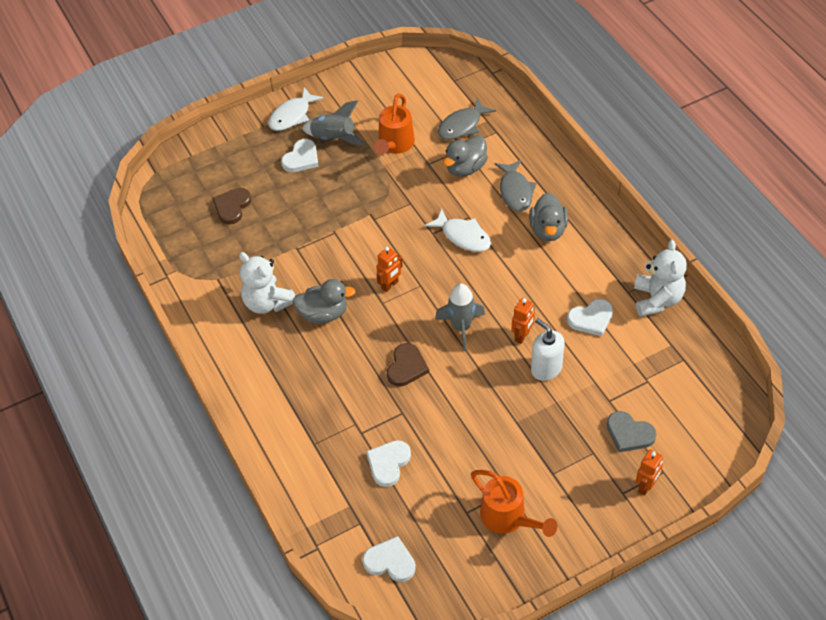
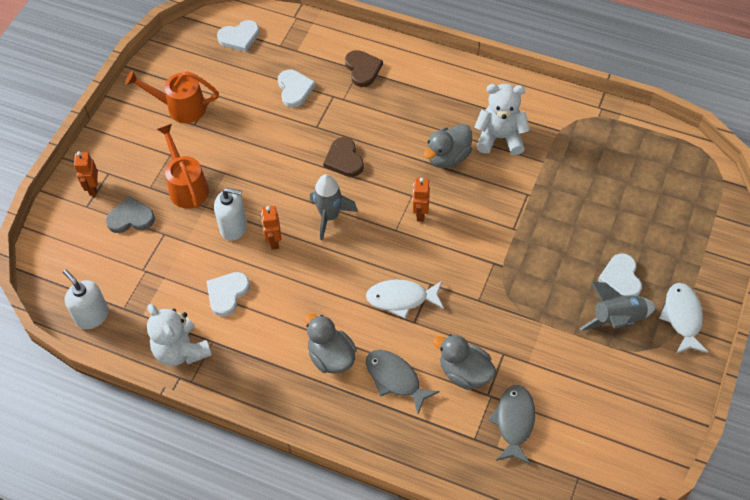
camera: 140 degrees right, 5 degrees up
brown heart [212,188,251,225] -> brown heart moved to [345,50,383,87]
orange watering can [374,93,415,154] -> orange watering can moved to [157,124,209,209]
grey duck [443,135,488,177] -> grey duck turned 60 degrees counterclockwise [433,334,496,390]
none -> white soap dispenser [63,269,109,329]

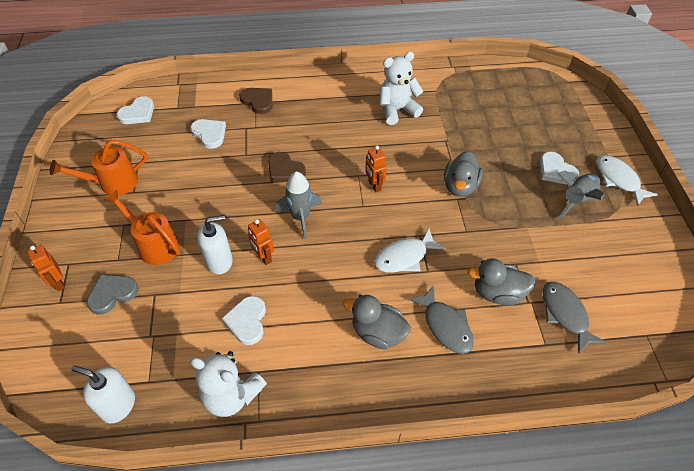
camera: 30 degrees left, 5 degrees down
grey fish [366,350,440,414] -> grey fish turned 135 degrees counterclockwise [408,285,474,354]
grey duck [424,124,472,168] -> grey duck moved to [444,151,483,197]

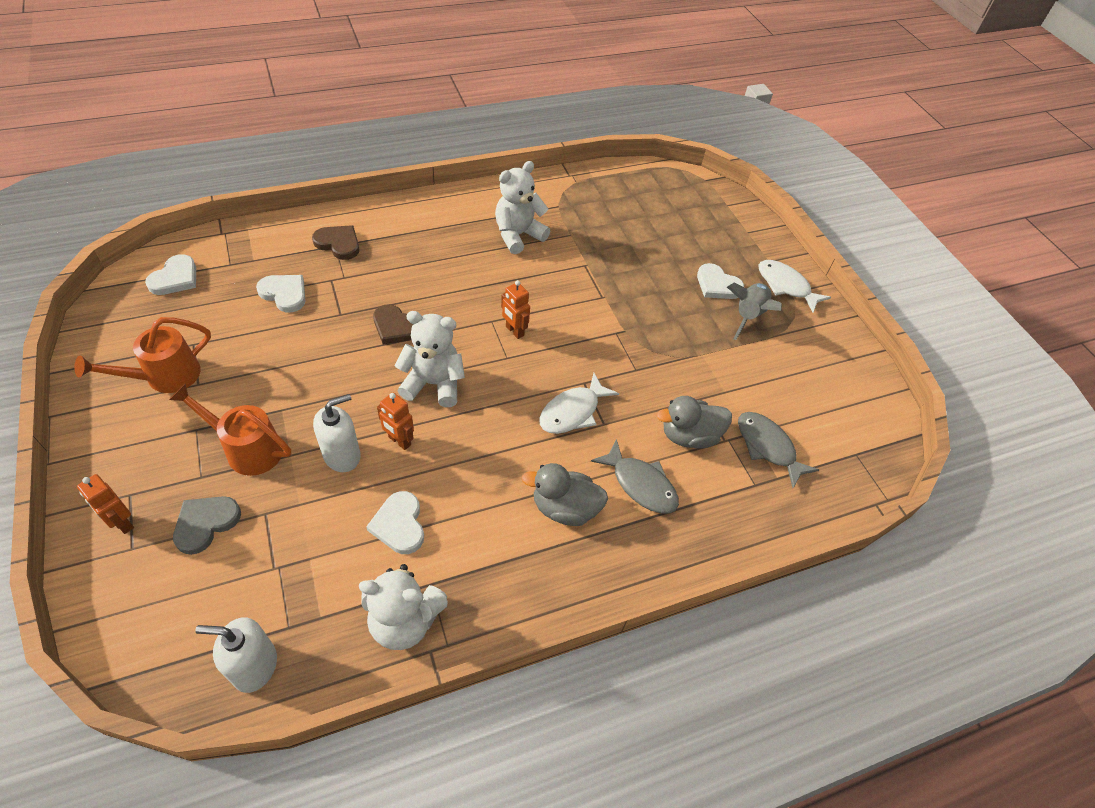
camera: 20 degrees left, 0 degrees up
grey rocket [275,171,322,240] -> white teddy bear [395,311,465,407]
grey duck [444,151,483,197] -> none

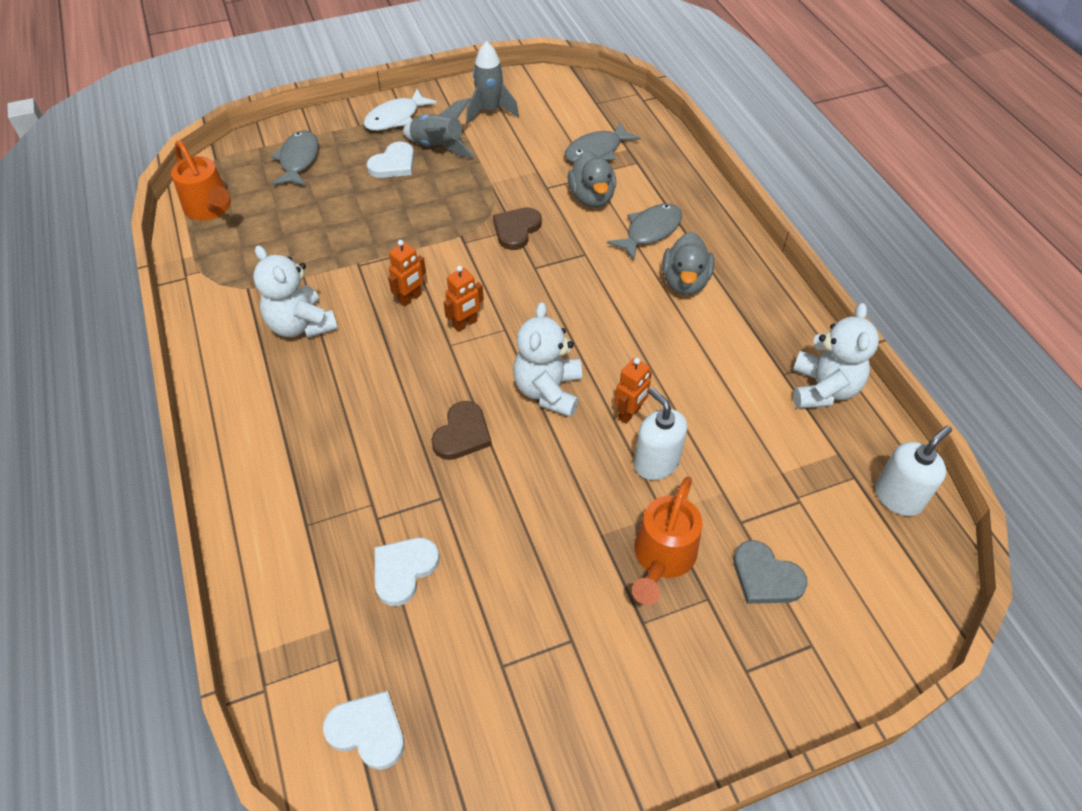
camera: 85 degrees left, 0 degrees up
orange watering can [74,317,211,393] -> orange watering can moved to [171,141,231,221]
orange robot [77,474,134,534] -> orange robot moved to [388,240,426,307]
white soap dispenser [195,617,277,693] -> white soap dispenser turned 135 degrees counterclockwise [875,426,952,516]
brown heart [312,225,359,260] -> brown heart moved to [493,207,542,250]
white heart [366,491,424,554] -> none
white fish [539,373,619,434] -> none
none -> grey fish [271,130,319,186]
none -> grey rocket [466,41,519,124]

